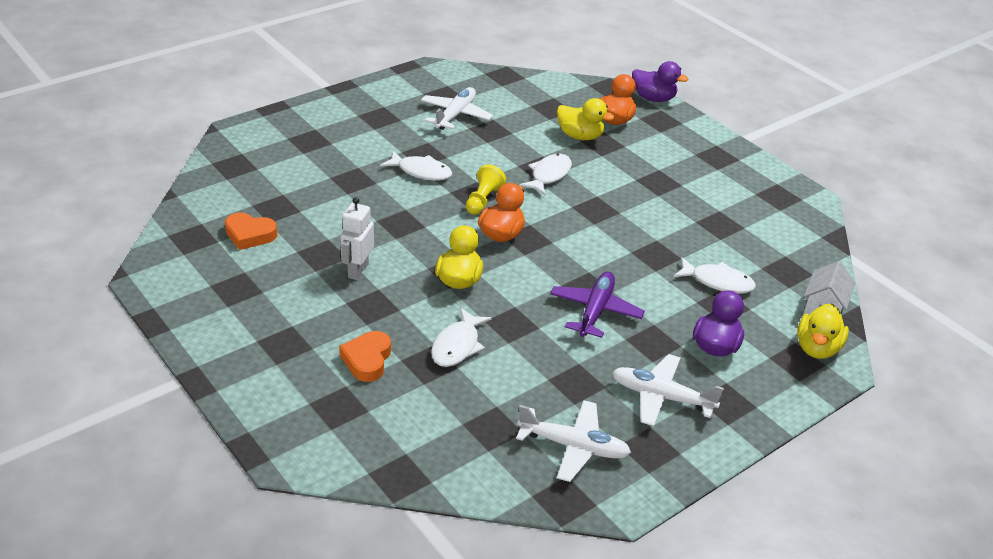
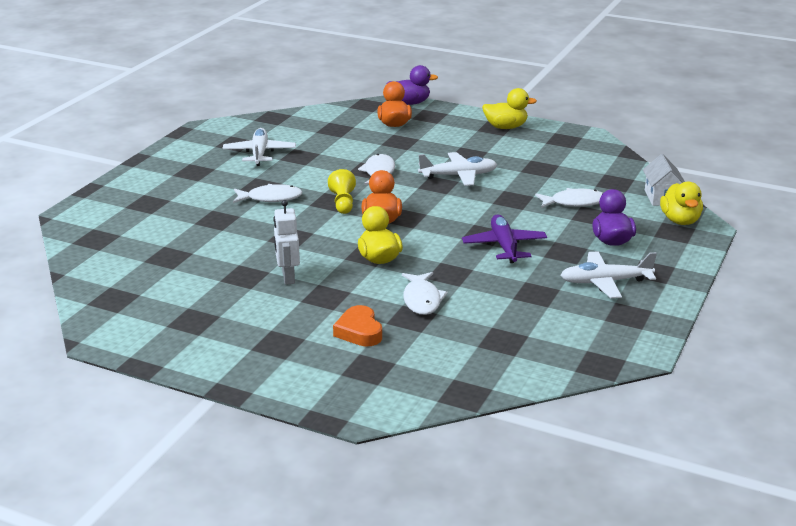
camera: 25 degrees left, 10 degrees down
orange heart [225,213,278,250] -> none
white plane [516,400,631,482] -> white plane moved to [418,152,498,186]
yellow duck [557,98,614,140] -> yellow duck moved to [482,88,537,129]

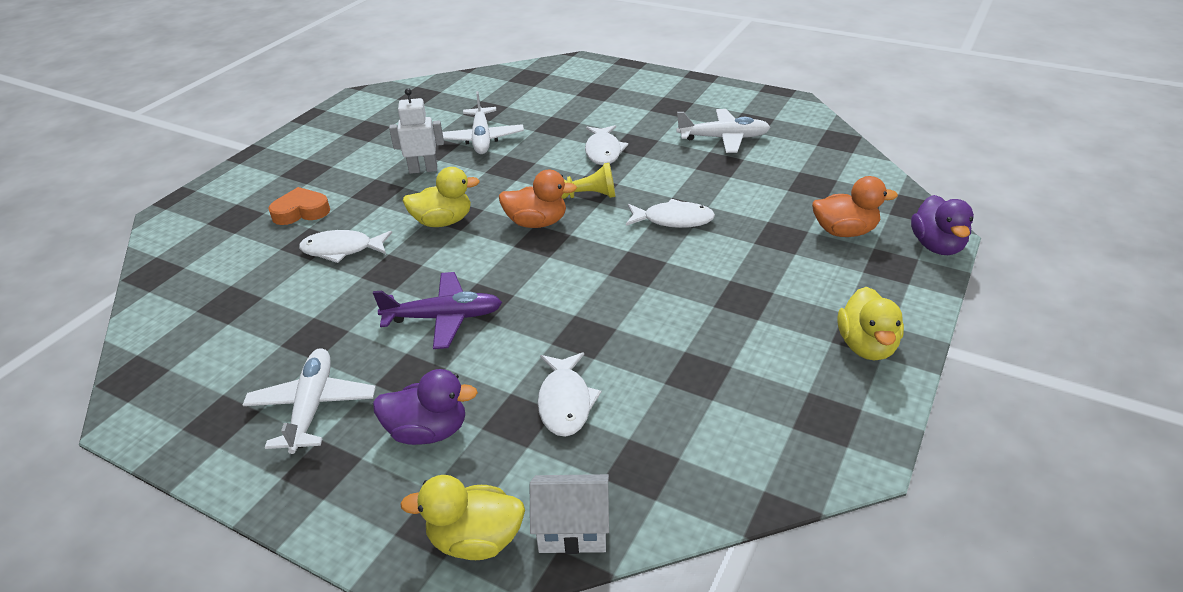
camera: 95 degrees right, 10 degrees up
white plane [418,152,498,186] -> white plane moved to [442,91,524,154]

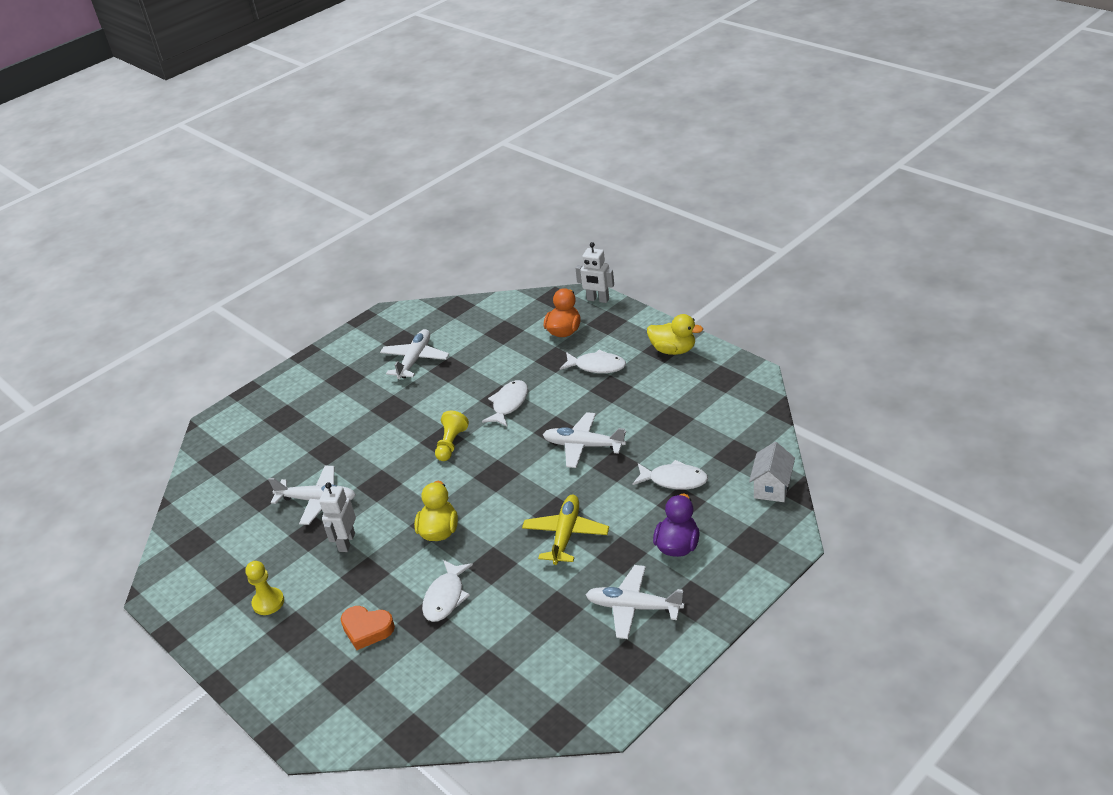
camera: 70 degrees left, 0 degrees up
orange heart [268,187,330,225] -> orange heart turned 75 degrees counterclockwise [341,606,395,650]
purple plane [373,272,502,349] -> yellow plane [522,495,609,565]
yellow duck [400,475,525,560] -> none
orange duck [499,170,577,228] -> none
white fish [585,125,628,165] -> white fish moved to [560,349,626,373]
purple duck [911,195,974,255] -> white robot [575,242,614,303]
none -> yellow pawn [245,561,284,615]
none -> white plane [543,412,626,468]

